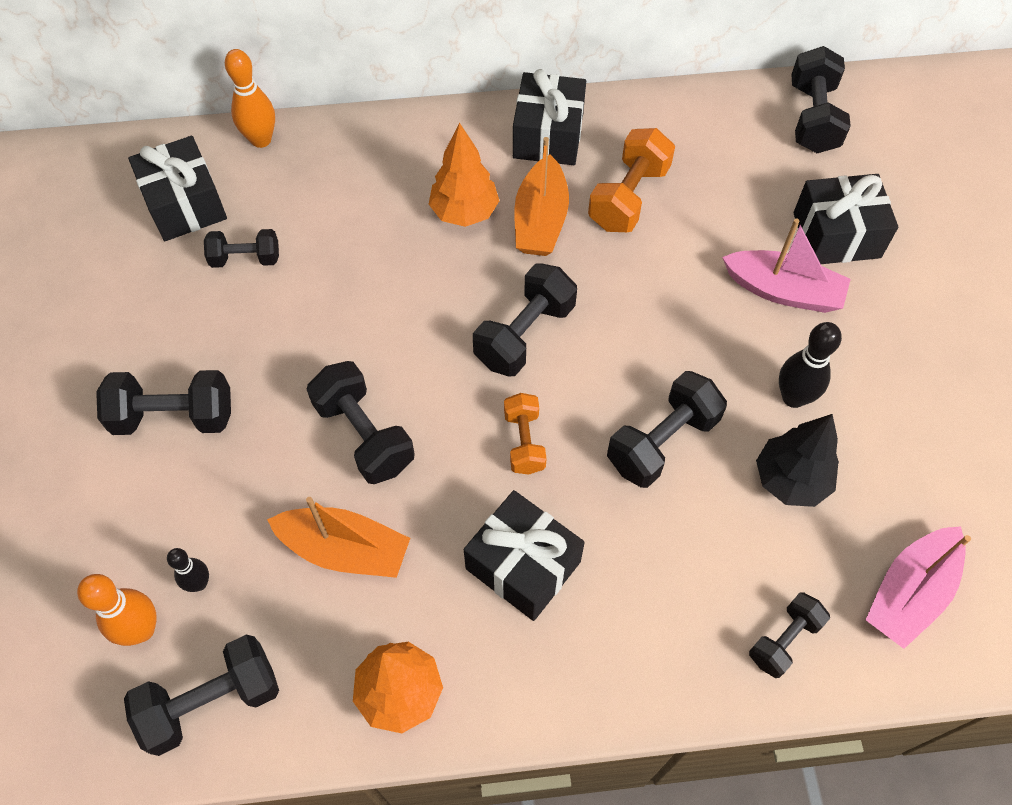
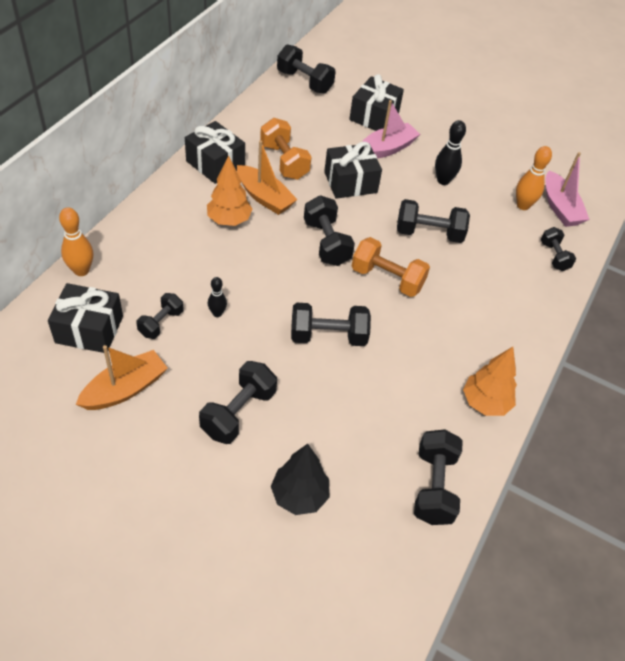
camera: 60 degrees left, 10 degrees down
orange bowling pin [77,574,157,646] -> orange bowling pin moved to [516,146,552,210]
black bowling pin [167,548,209,592] -> black bowling pin moved to [208,277,227,317]
orange boat [267,497,410,578] -> orange boat moved to [76,345,168,410]
black gift [464,490,585,621] -> black gift moved to [324,142,382,199]
orange dumbbell [504,393,547,475] -> orange dumbbell [352,237,430,297], size x1.58
black dumbbell [607,371,727,488] -> black dumbbell turned 75 degrees counterclockwise [397,199,470,243]
black tree [756,414,839,507] -> black tree moved to [271,444,329,515]

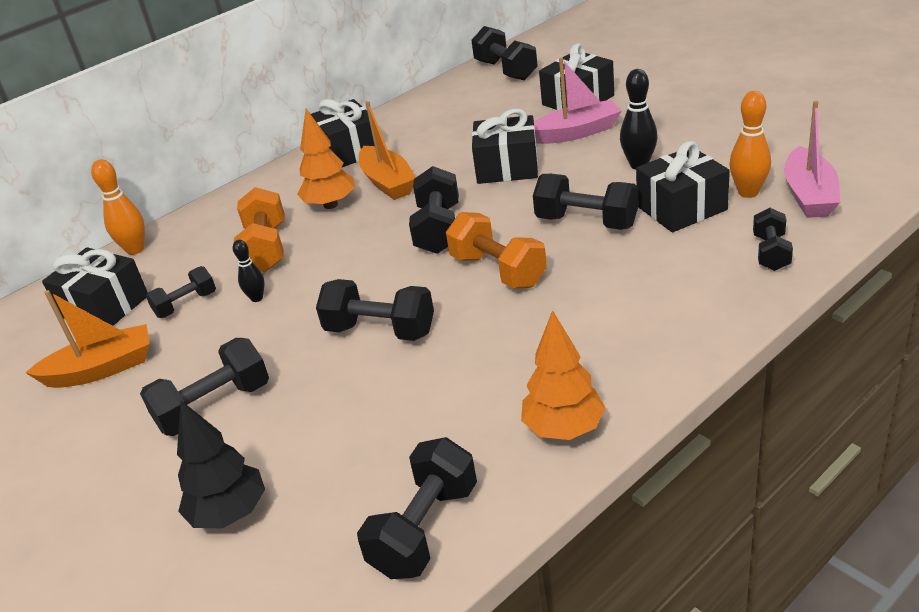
camera: 30 degrees right, 15 degrees down
orange dumbbell [260,118,312,180] -> orange dumbbell moved to [234,187,285,272]
none -> black gift [636,141,730,232]

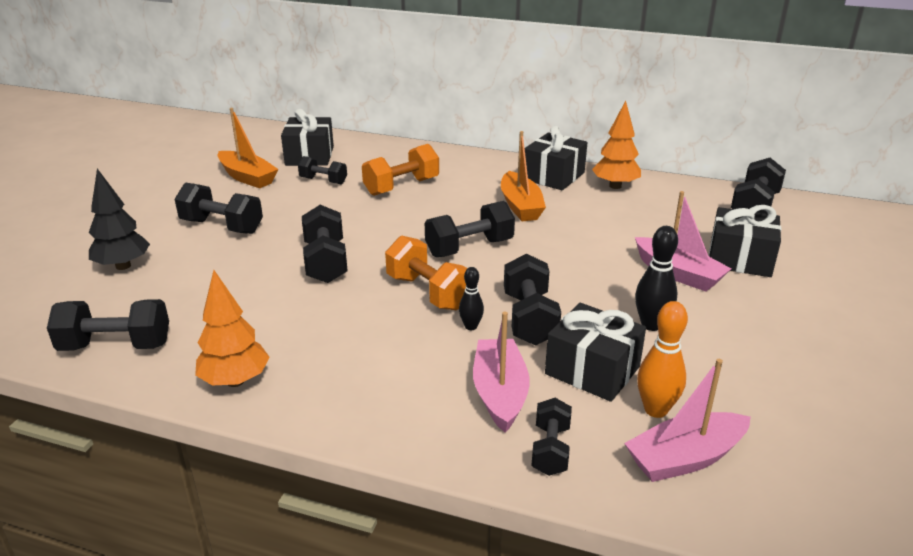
camera: 55 degrees right, 5 degrees down
orange bowling pin [91,159,145,255] -> none
black bowling pin [233,240,265,302] -> black bowling pin moved to [459,267,484,330]
orange tree [297,109,355,209] -> orange tree moved to [592,101,641,189]
orange boat [359,101,416,200] -> orange boat turned 45 degrees counterclockwise [501,131,546,221]
orange dumbbell [446,212,547,288] -> orange dumbbell turned 60 degrees counterclockwise [385,235,468,310]
black gift [472,109,538,184] -> none
black dumbbell [753,208,793,271] -> black dumbbell turned 60 degrees counterclockwise [531,398,572,476]
none -> pink boat [473,312,530,433]

